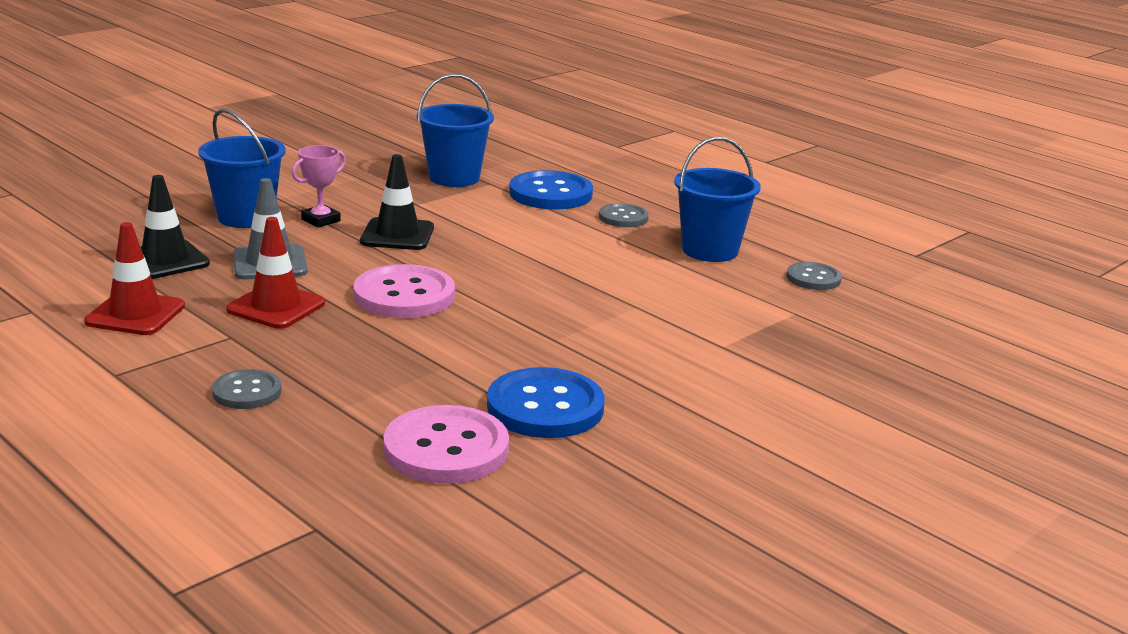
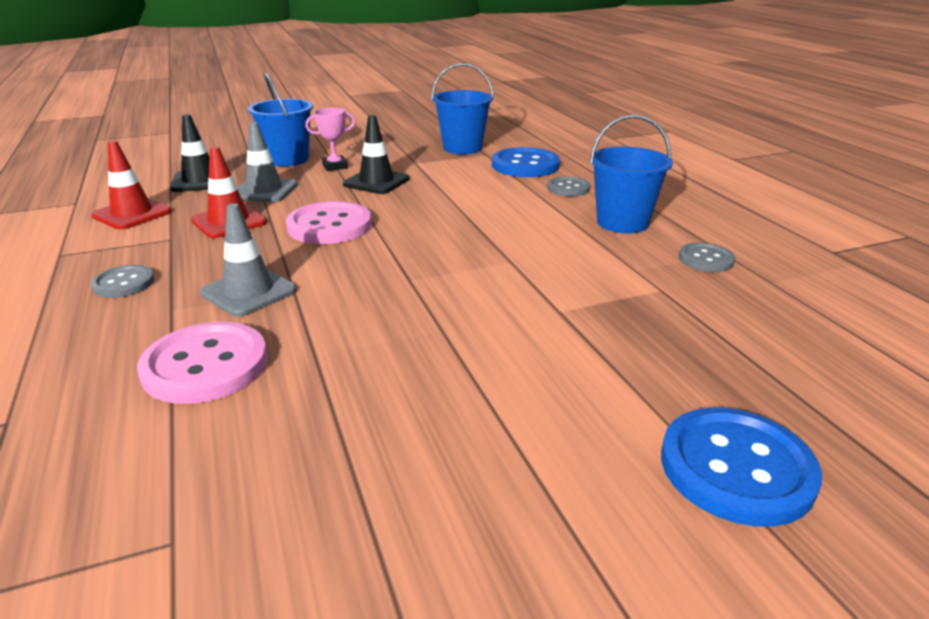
camera: 25 degrees right, 5 degrees up
blue button [487,367,605,438] -> blue button moved to [661,408,822,527]
none -> grey traffic cone [200,203,297,317]

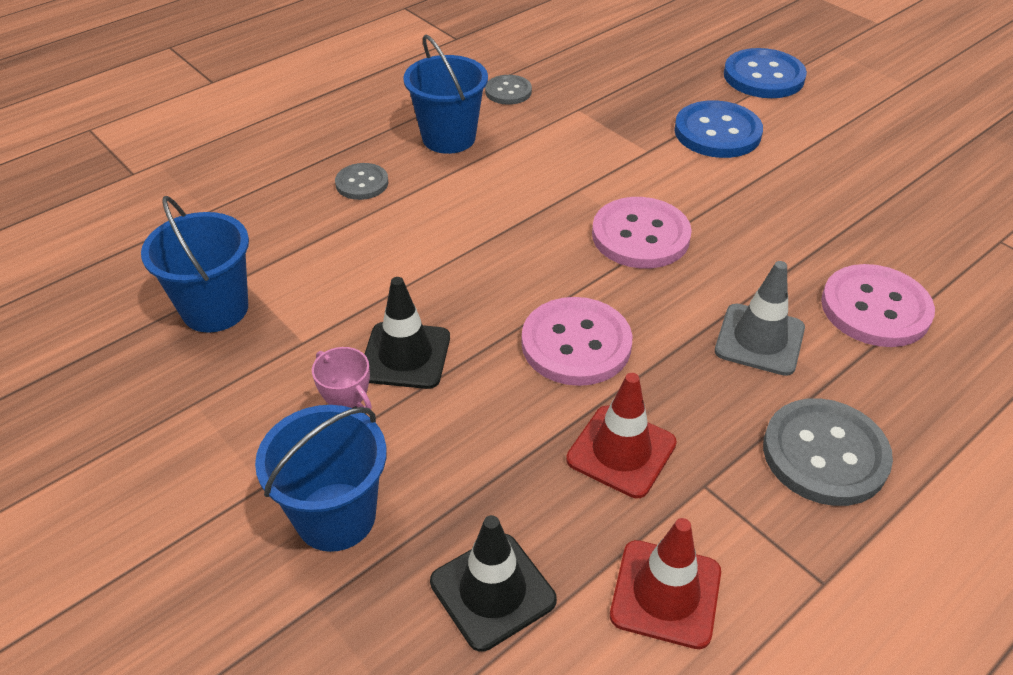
camera: 110 degrees left, 15 degrees up
grey button [91,265,154,298] -> grey button [763,398,893,506], size x1.74
grey traffic cone [237,122,298,202] -> none
blue button [492,147,560,177] -> blue button moved to [674,100,763,158]
none -> pink button [592,197,692,268]

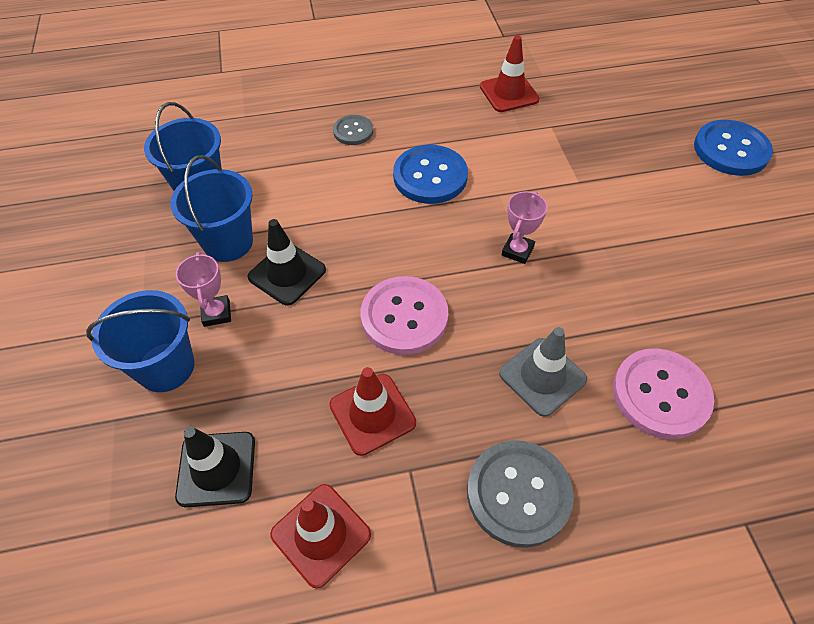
camera: 30 degrees right, 10 degrees up
blue bucket [403,35,488,154] -> blue bucket moved to [170,155,253,262]
grey button [485,75,532,105] -> red traffic cone [480,35,540,112]
pink button [592,197,692,268] -> pink trophy [502,191,547,264]
blue button [674,100,763,158] -> blue button moved to [393,145,468,204]

